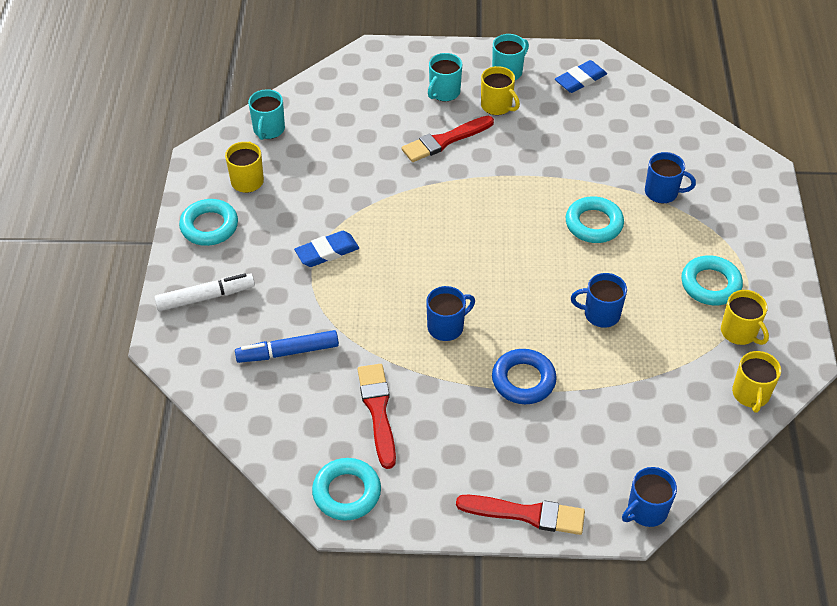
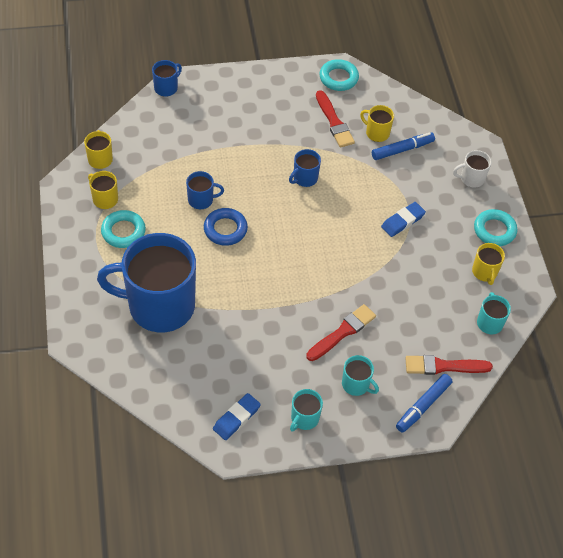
camera: 165 degrees right, 5 degrees up
white marker [154,273,255,311] -> white mug [453,150,492,188]
turquoise mug [428,53,462,101] -> turquoise mug turned 105 degrees clockwise [342,355,379,396]
red brush [456,495,585,535] -> red brush moved to [405,355,493,375]
yellow mug [481,66,520,115] -> yellow mug moved to [360,105,394,142]
blue ring [492,349,557,404] -> blue ring moved to [204,208,248,246]
turquoise ring [566,196,624,243] -> none
blue mug [645,152,696,203] -> blue mug [97,233,196,332], size x2.45
none -> blue marker [396,374,453,433]

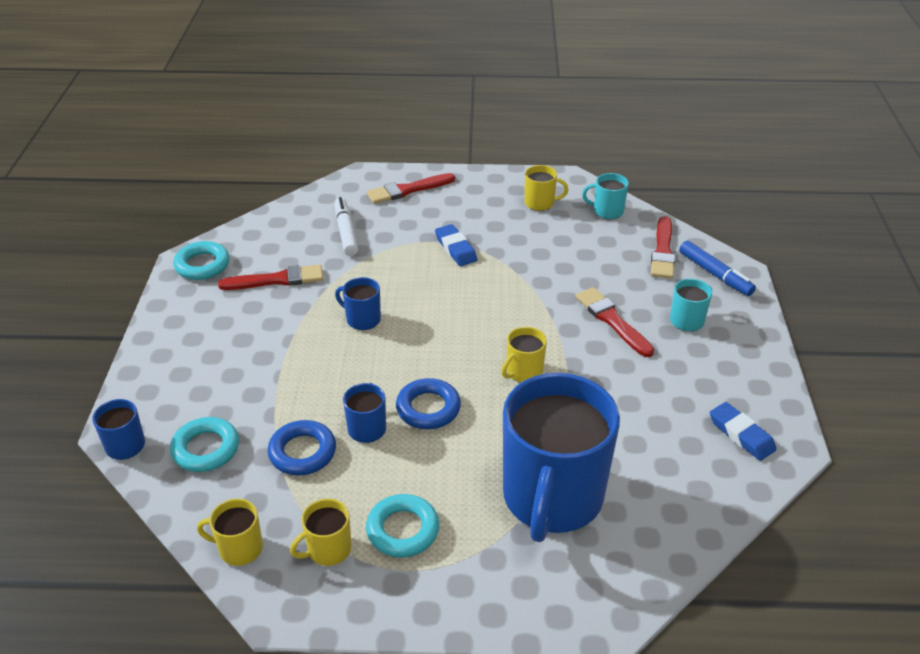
camera: 75 degrees left, 15 degrees down
blue mug [289,149,321,187] -> blue mug turned 150 degrees clockwise [335,277,381,330]
turquoise mug [290,389,323,431] -> none
yellow mug [360,105,394,142] -> yellow mug moved to [501,327,547,383]
blue marker [372,132,435,160] -> white marker [335,197,358,256]
white mug [453,150,492,188] -> red brush [367,173,455,204]
turquoise ring [474,209,517,246] -> turquoise ring moved to [170,417,239,472]
none -> blue ring [268,420,336,475]

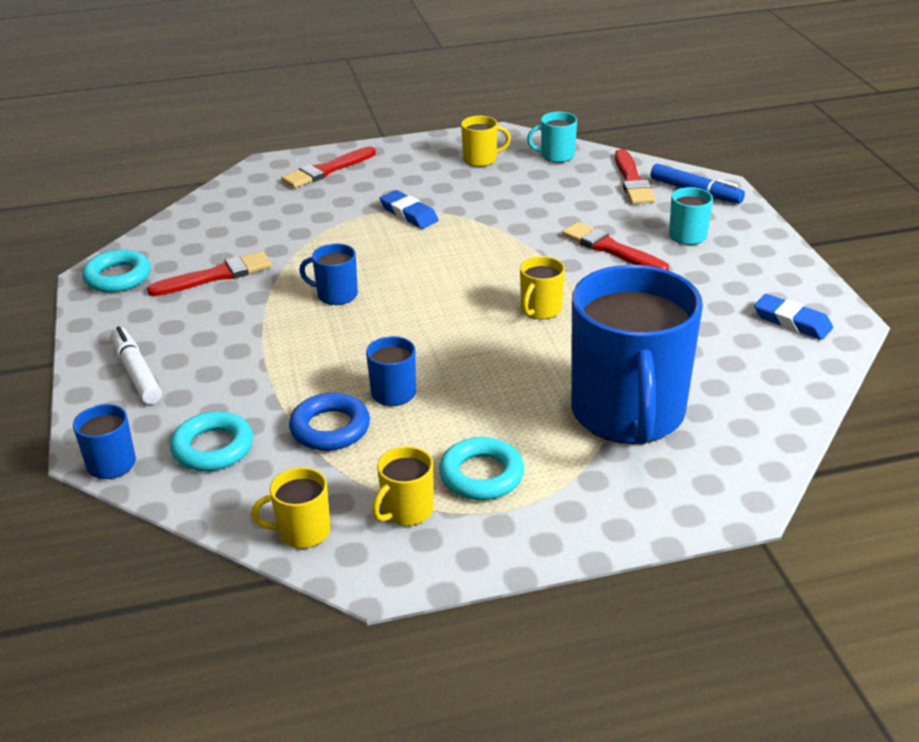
camera: 15 degrees left, 5 degrees down
white marker [335,197,358,256] -> white marker moved to [111,326,162,404]
blue ring [396,378,461,429] -> none

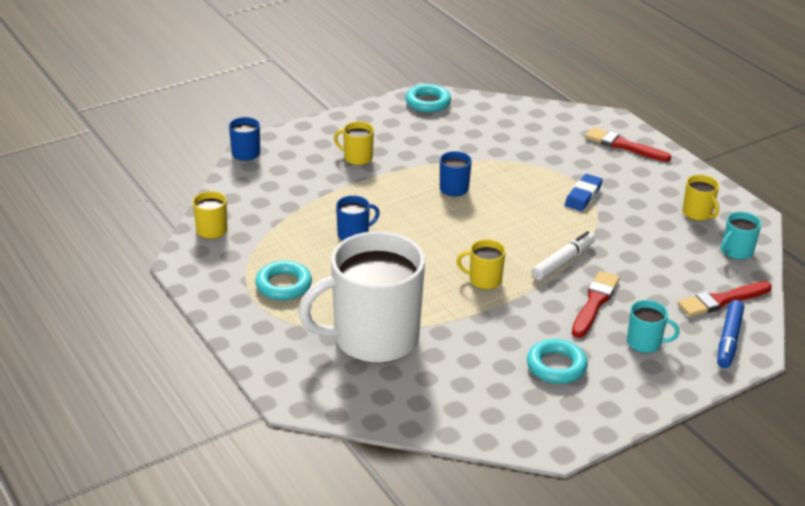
camera: 70 degrees right, 0 degrees up
white marker [111,326,162,404] -> white marker moved to [532,231,595,280]
red brush [147,252,272,296] -> none
turquoise ring [170,411,253,471] -> turquoise ring moved to [527,339,588,384]
blue ring [289,393,370,451] -> none
yellow mug [372,446,434,526] -> yellow mug moved to [334,122,374,165]
turquoise mug [527,112,577,163] -> turquoise mug turned 105 degrees counterclockwise [721,212,762,260]
blue mug [571,265,703,444] -> white mug [298,231,425,363]
blue eraser [754,294,833,340] -> none

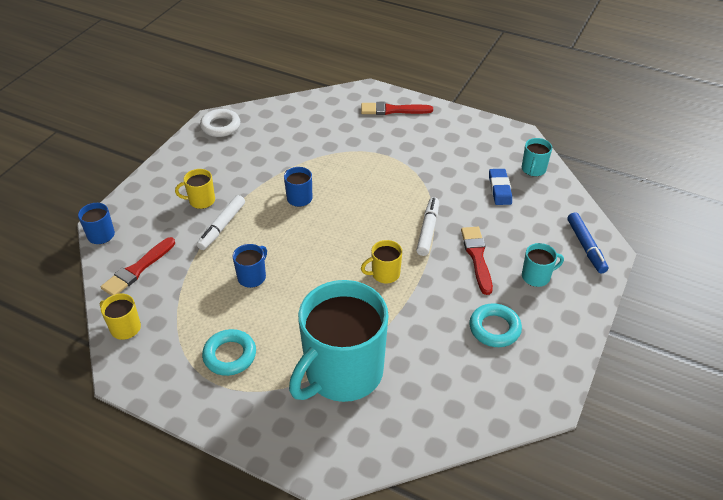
camera: 30 degrees left, 10 degrees up
white mug [298,231,425,363] -> turquoise mug [289,280,389,402]
turquoise ring [405,84,451,113] -> white ring [200,109,240,137]
blue eraser [565,174,603,211] -> blue eraser moved to [489,169,512,205]
red brush [678,281,772,317] -> red brush moved to [101,237,175,296]
yellow mug [682,175,719,221] -> none
none -> white marker [196,195,245,250]

